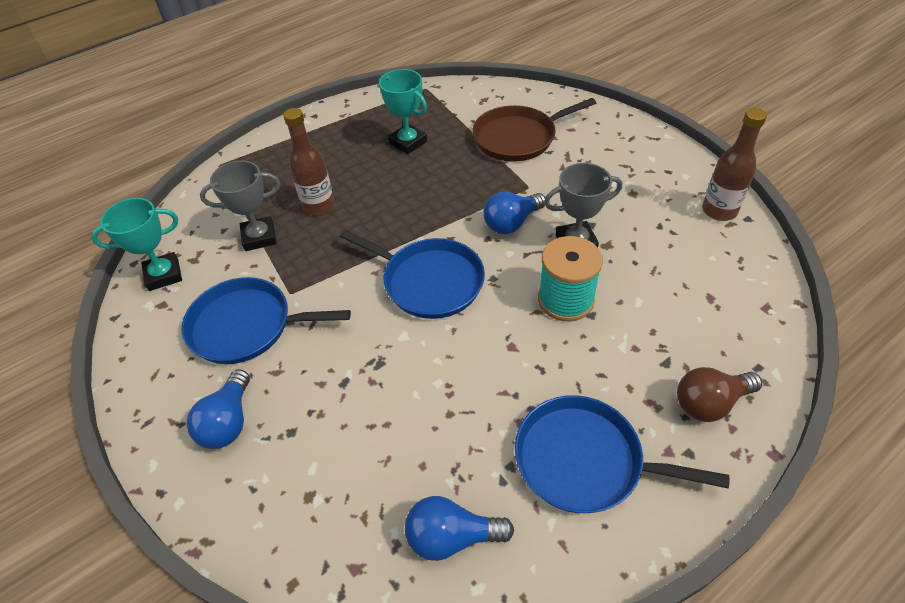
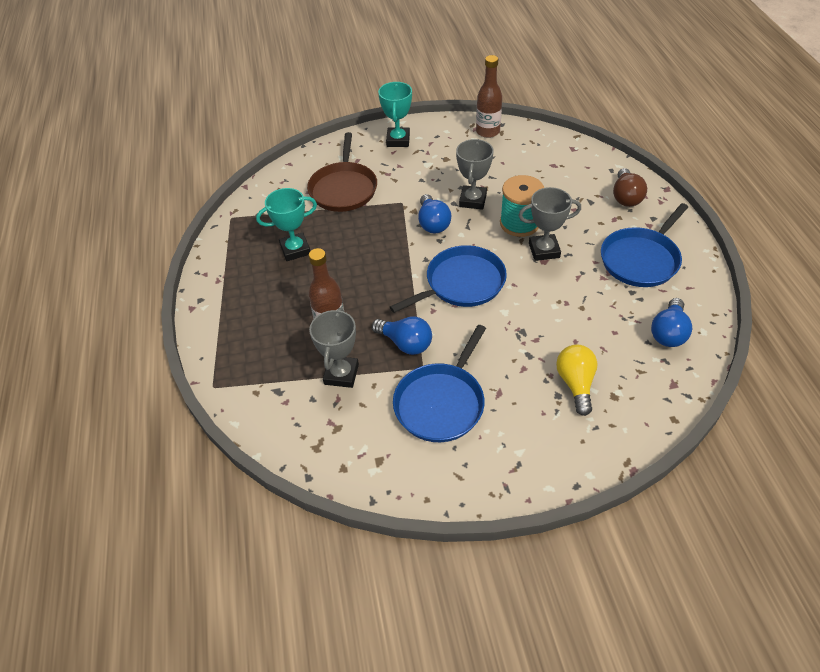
camera: 65 degrees left, 0 degrees up
turquoise trophy [91,198,182,291] -> turquoise trophy moved to [378,82,412,147]
blue light bulb [187,369,250,449] -> blue light bulb moved to [372,317,432,355]
none -> grey trophy [518,187,581,261]
none -> yellow light bulb [556,345,598,416]

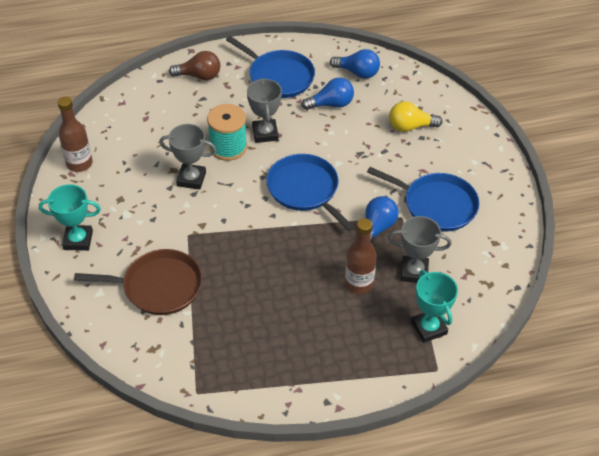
camera: 95 degrees left, 0 degrees up
turquoise trophy [256,188,317,261] -> turquoise trophy moved to [411,270,458,343]
blue light bulb [418,194,451,234] -> blue light bulb moved to [301,78,354,110]

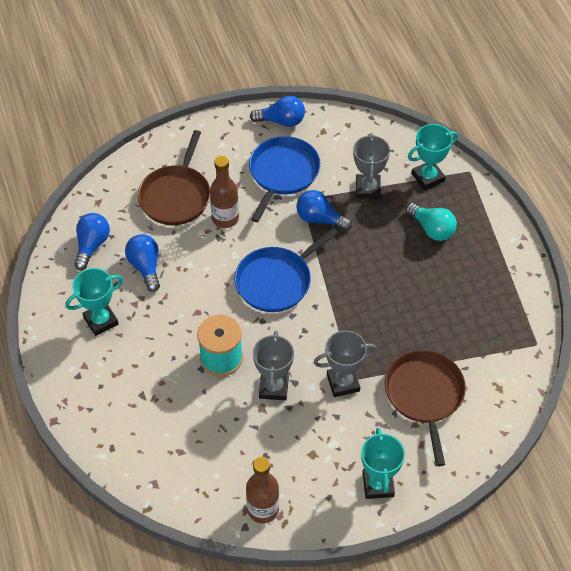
camera: 95 degrees left, 5 degrees up
brown light bulb [169,51,220,80] -> none
blue pan [226,36,315,98] -> turquoise trophy [65,268,123,336]
grey trophy [247,78,282,143] -> grey trophy moved to [314,330,377,397]
brown bottle [345,218,377,294] -> brown bottle moved to [210,156,239,228]
yellow light bulb [389,101,442,132] -> brown pan [138,130,210,225]
none -> blue light bulb [250,96,305,127]
none -> turquoise light bulb [406,203,457,241]

